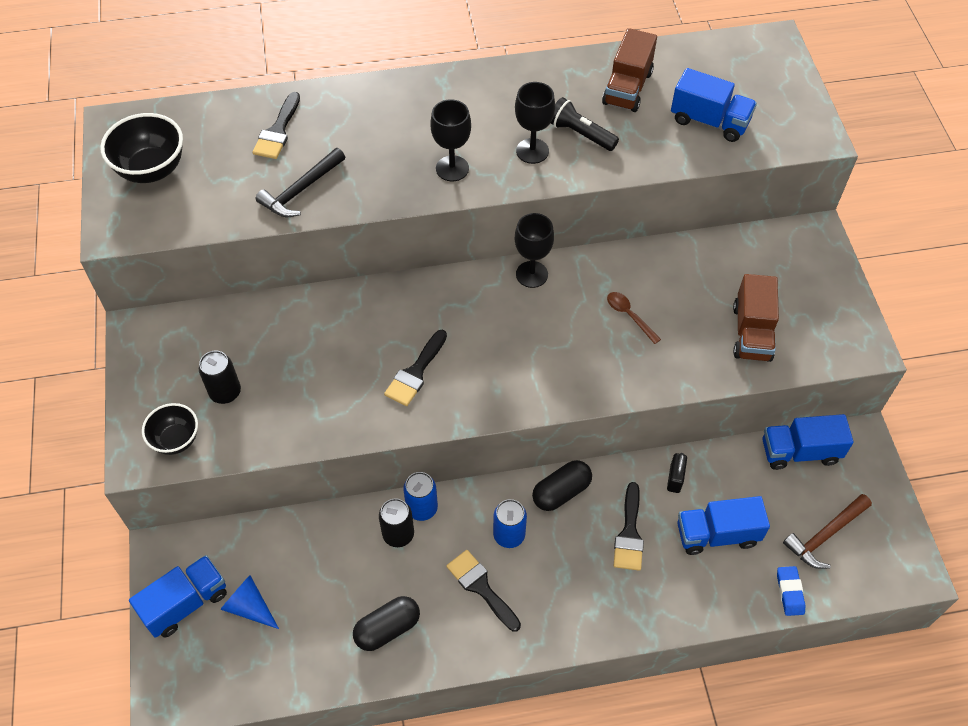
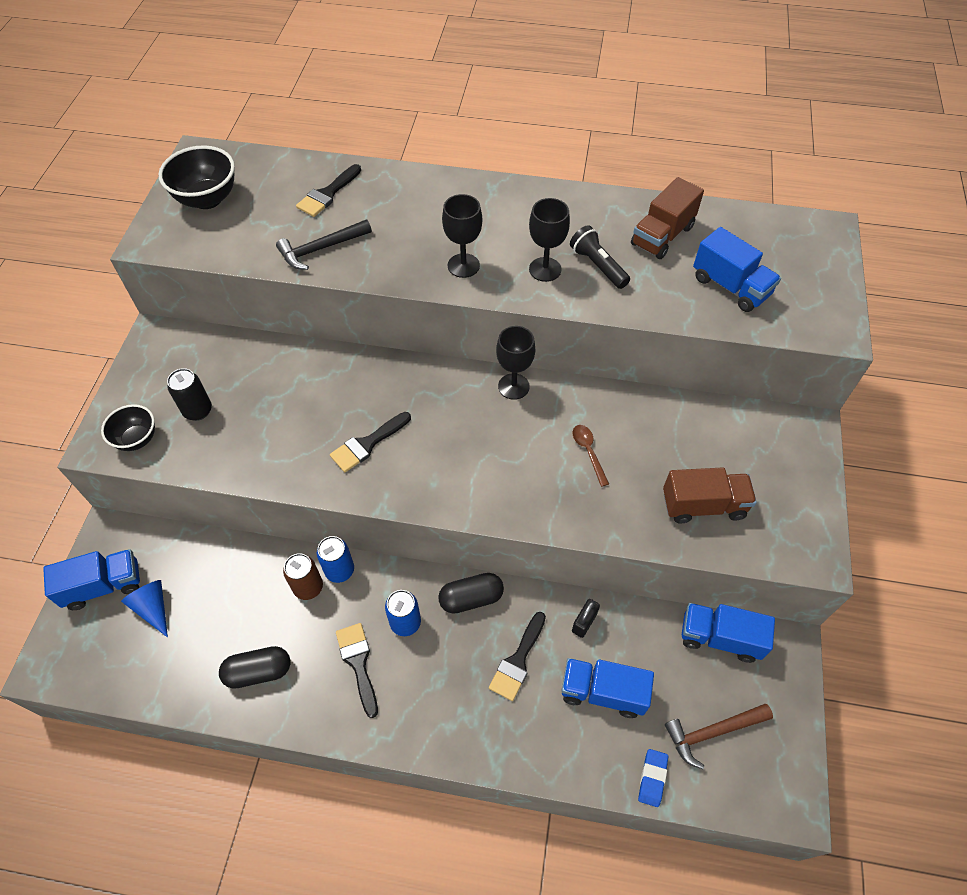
camera: 20 degrees right, 0 degrees up
black can [379,498,414,547] -> brown can [283,553,323,600]
brown truck [733,274,779,362] -> brown truck turned 120 degrees counterclockwise [663,467,757,524]

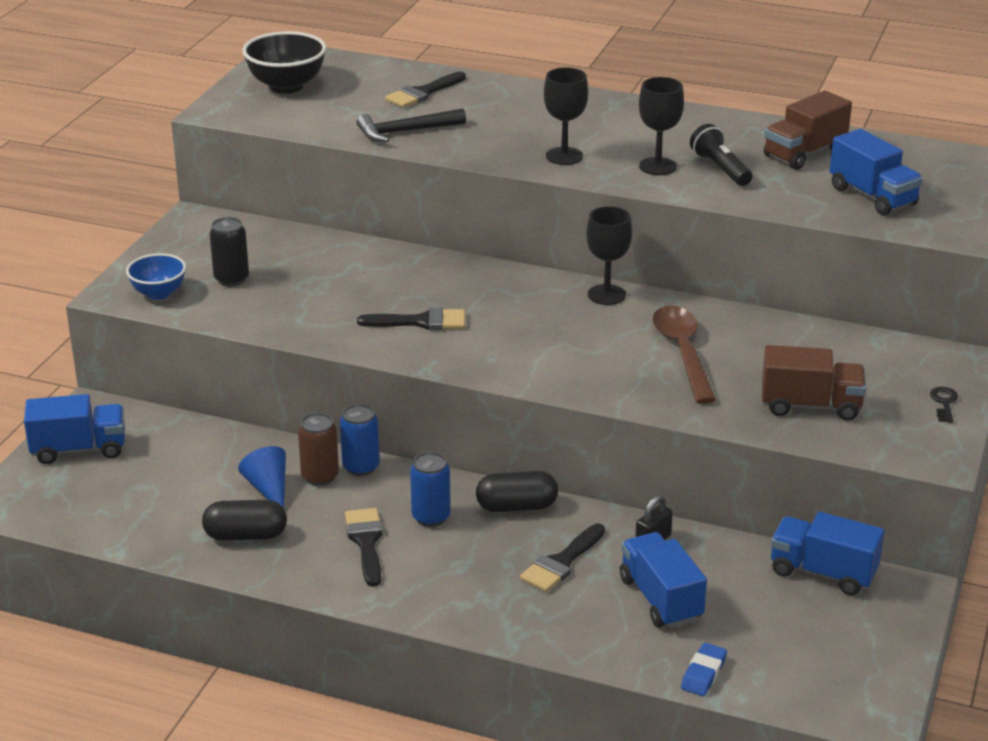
camera: 10 degrees right, 25 degrees down
black bowl [101,404,155,451] -> blue bowl [126,253,186,300]
blue cone [121,580,168,638] -> blue cone moved to [238,446,286,508]
black brush [330,412,411,472] -> black brush turned 150 degrees counterclockwise [357,308,465,330]
blue truck [561,658,654,718] -> blue truck turned 45 degrees clockwise [620,532,707,628]
brown spoon [573,425,609,487] -> brown spoon [652,306,716,404], size x1.87
brown hammer [665,704,773,769] -> none
none -> black key [930,387,958,423]

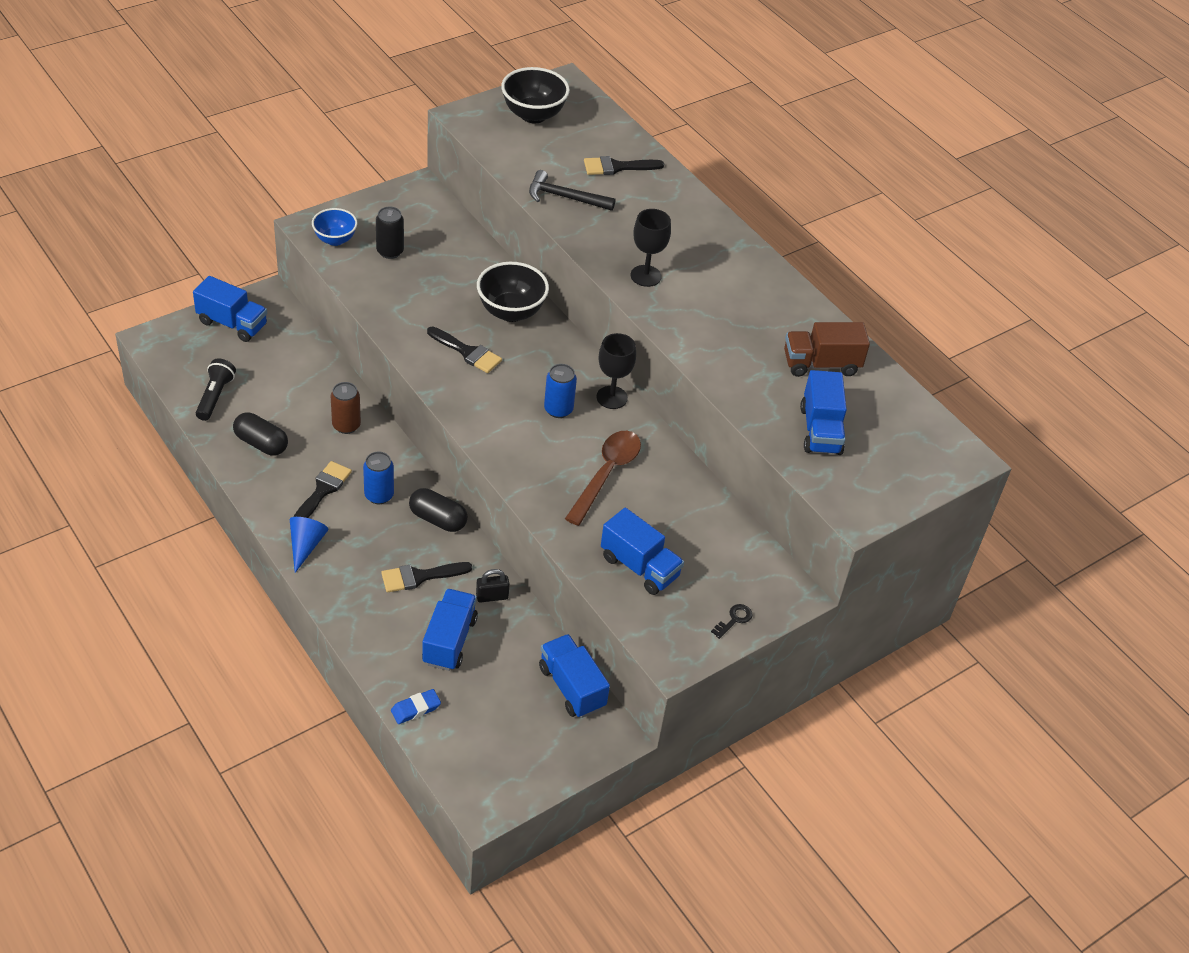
camera: 30 degrees right, 15 degrees up
blue cone [238,446,286,508] -> blue cone moved to [290,517,328,573]
blue can [340,404,380,476] -> blue can moved to [544,364,577,418]
black goblet [639,77,684,175] -> none
black flashlight [690,124,753,186] -> black flashlight moved to [196,358,236,421]
brown truck [762,345,866,421] -> blue truck [601,508,684,595]
none -> black bowl [477,262,549,322]

